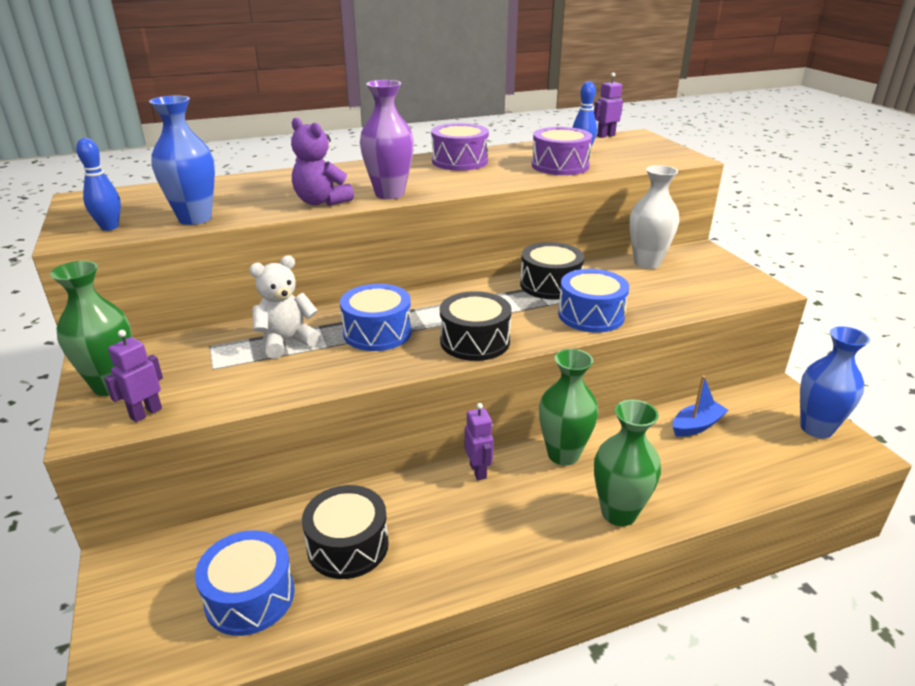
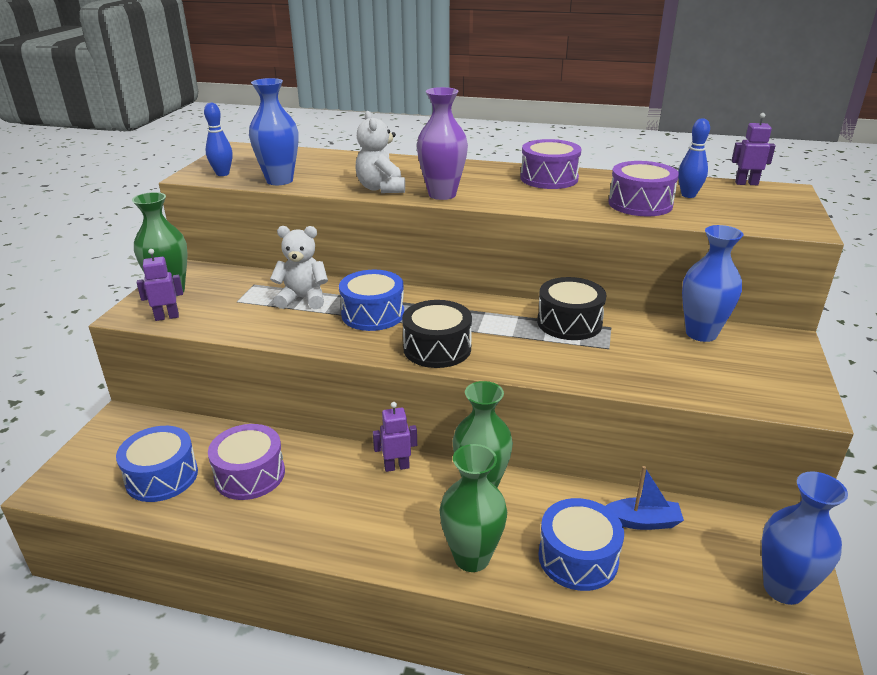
camera: 35 degrees right, 0 degrees up
purple teddy bear [291,118,354,206] -> white teddy bear [356,111,405,193]
black drum [302,485,389,579] -> purple drum [208,424,285,500]
purple robot [465,403,494,480] -> purple robot turned 120 degrees counterclockwise [373,402,417,472]
blue drum [558,269,629,332] -> blue drum moved to [538,498,624,591]
white vase [629,165,679,269] -> blue vase [682,225,743,342]

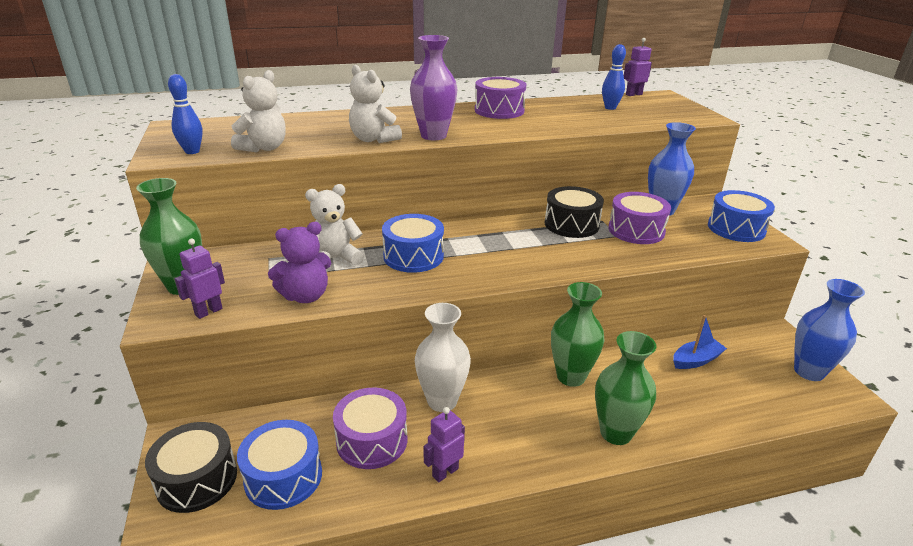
camera: 30 degrees left, 0 degrees up
blue vase [249,78,298,185] -> white teddy bear [231,70,286,152]
purple robot [373,402,417,472] -> purple robot moved to [423,407,465,482]
black drum [402,300,472,368] -> black drum moved to [145,422,237,513]
blue drum [538,498,624,591] -> blue drum moved to [708,190,775,242]
purple drum [609,161,679,216] -> purple drum moved to [608,192,671,244]
none -> purple teddy bear [268,222,331,303]
none -> white vase [415,303,471,412]

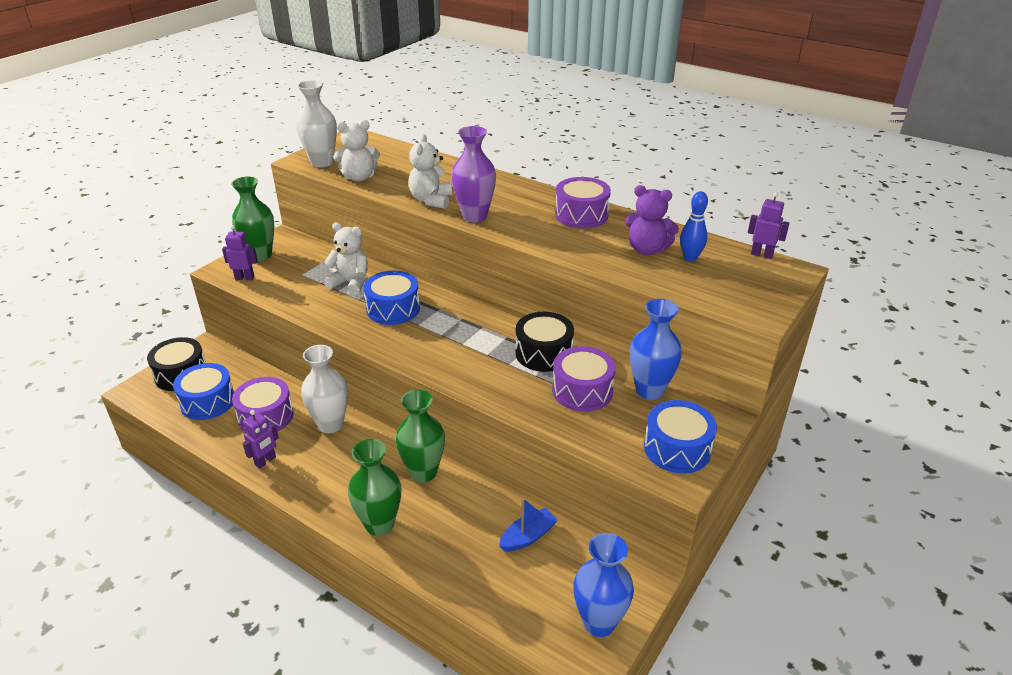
camera: 50 degrees right, 5 degrees up
blue bowling pin [168,74,203,154] -> white vase [296,80,337,167]
purple teddy bear [268,222,331,303] -> purple teddy bear moved to [625,185,679,255]
purple robot [423,407,465,482] -> purple robot turned 120 degrees clockwise [243,410,279,468]
blue boat [673,315,727,369] -> blue boat turned 60 degrees counterclockwise [499,498,558,551]

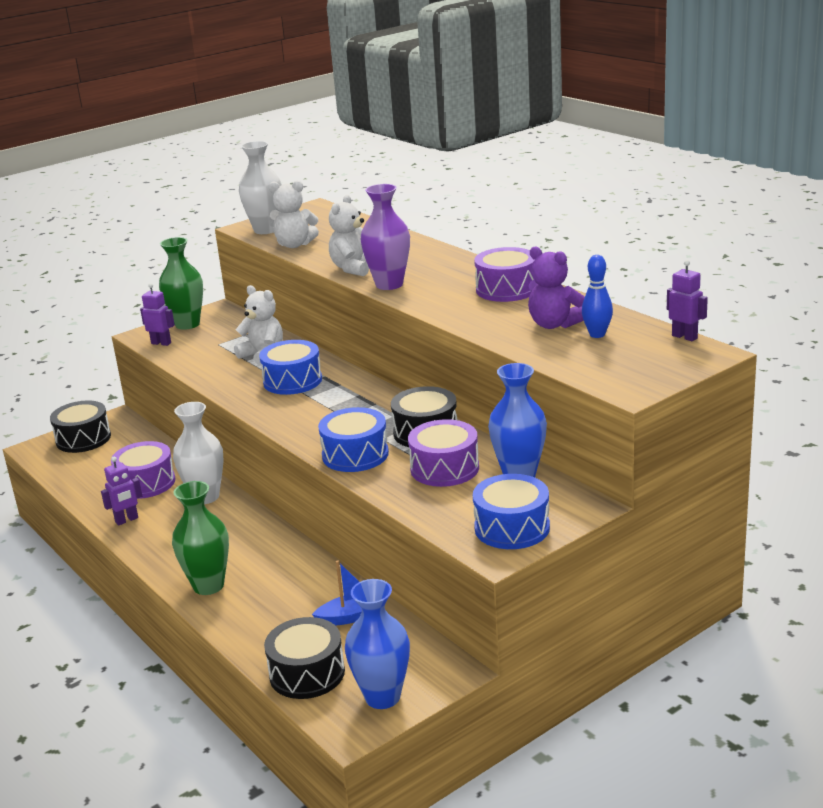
camera: 20 degrees right, 10 degrees down
blue drum [173,363,234,420] -> blue drum moved to [318,407,389,472]
green vase [396,389,445,483] -> none
none -> black drum [264,617,345,699]

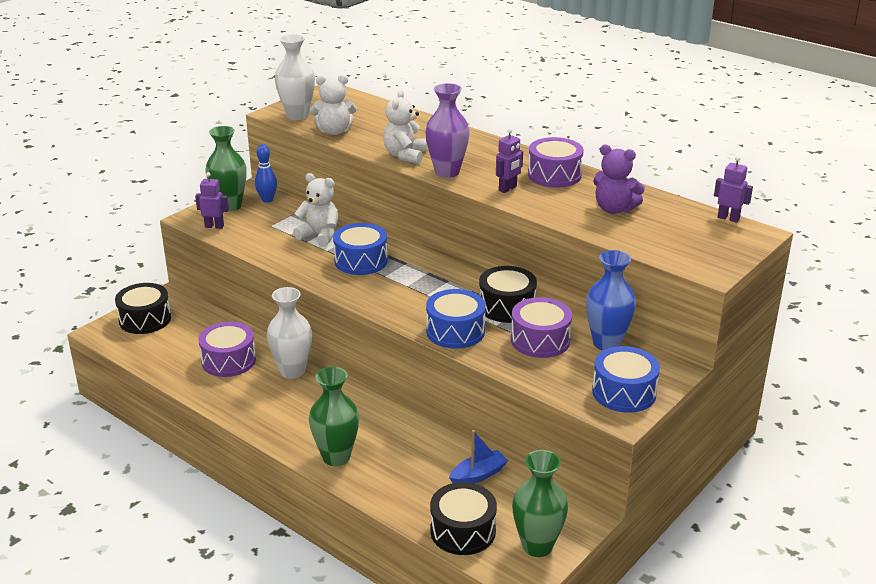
camera: 15 degrees left, 5 degrees up
purple robot [101,457,142,526] -> purple robot moved to [496,128,523,193]
blue vase [345,579,410,709] -> green vase [512,450,568,557]
blue bowling pin [582,255,613,338] -> blue bowling pin moved to [255,144,277,203]

